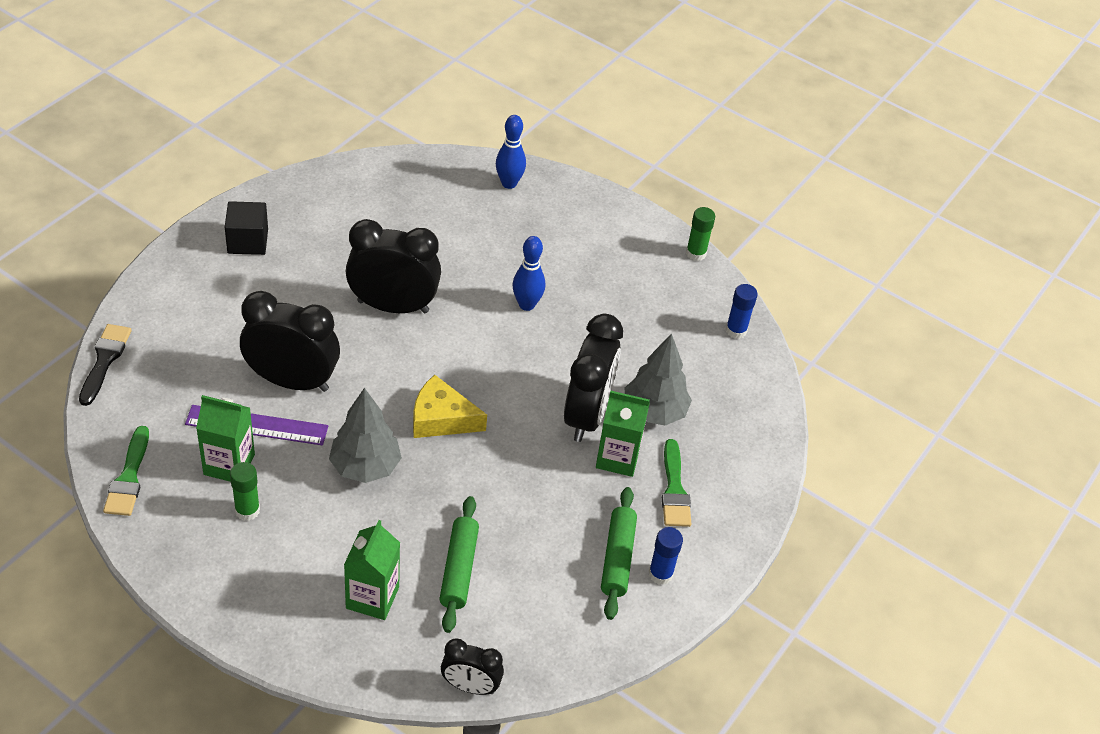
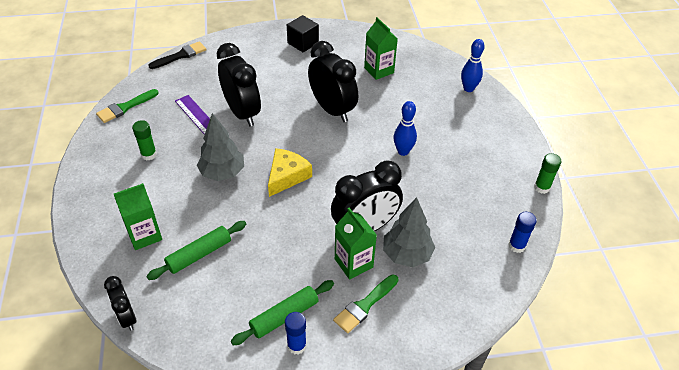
camera: 50 degrees right, 0 degrees up
green carton [196,395,255,482] -> green carton moved to [364,17,398,80]
yellow cheese [413,375,487,438] -> yellow cheese turned 60 degrees clockwise [268,148,312,197]

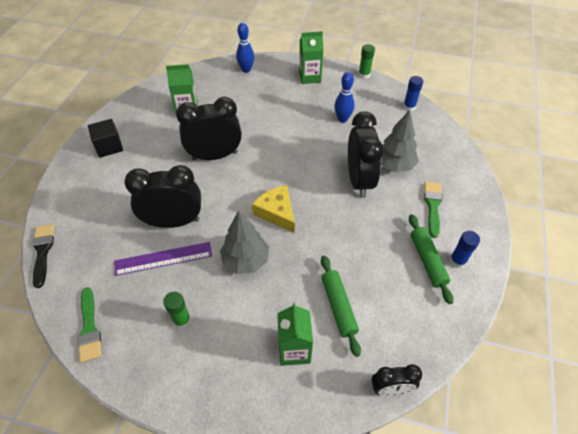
camera: 65 degrees left, 5 degrees up
green brush [333,275,399,333] -> green brush turned 150 degrees counterclockwise [424,182,443,238]
green carton [335,208,377,279] -> green carton moved to [299,31,323,84]
blue bowling pin [394,101,417,156] -> blue bowling pin moved to [334,72,355,123]

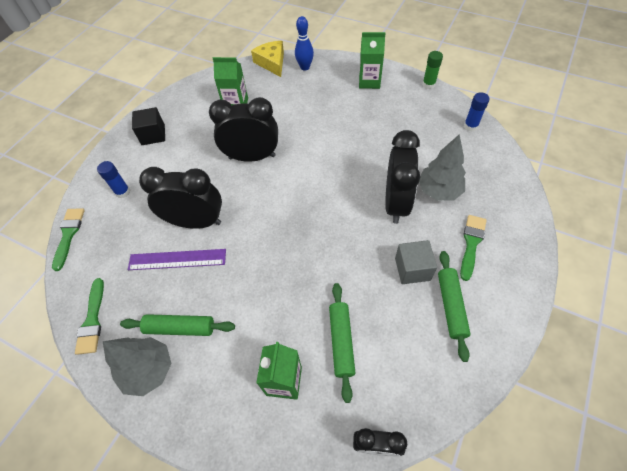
camera: 15 degrees right, 5 degrees up
black brush [32,224,54,288] -> green brush [52,208,85,271]
green glue stick [163,292,191,329] -> green rolling pin [120,314,235,336]
grey tree [220,210,269,274] -> grey tree moved to [103,337,172,396]
yellow cheese [252,185,295,233] -> yellow cheese moved to [251,41,284,77]
blue bowling pin [334,72,355,123] -> none
blue glue stick [449,231,480,268] -> blue glue stick moved to [97,161,130,198]
none -> grey cube [395,240,437,284]

